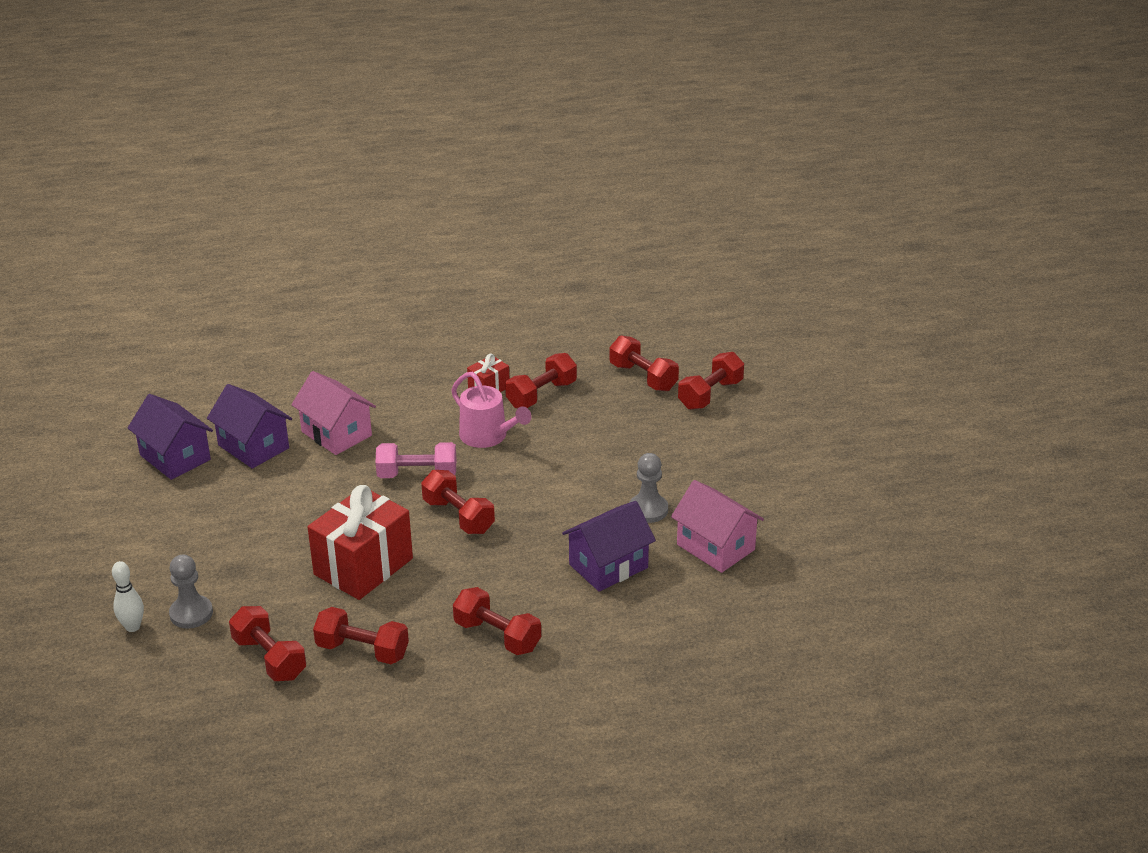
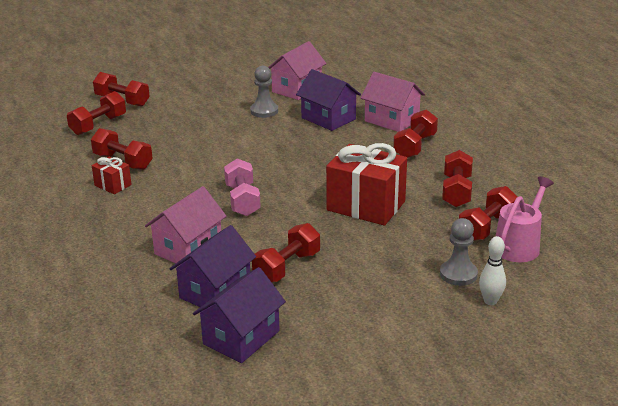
camera: 100 degrees left, 5 degrees down
red dumbbell [421,470,495,534] -> red dumbbell moved to [252,223,320,282]
pink watering can [451,372,531,448] -> pink watering can moved to [496,176,554,262]
none -> pink house [361,72,425,132]

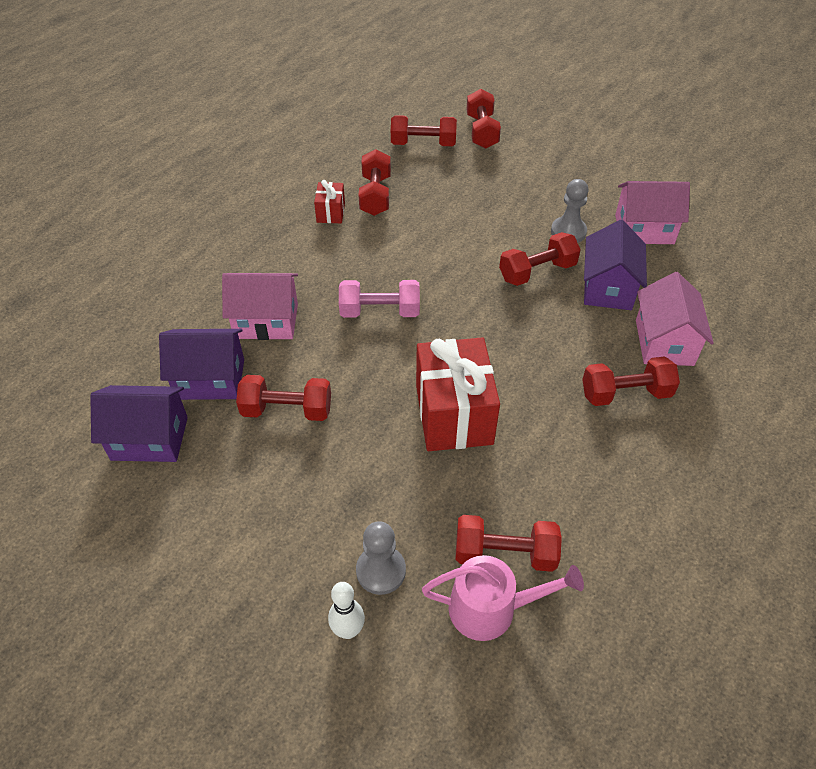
camera: 55 degrees right, 20 degrees up
pink dumbbell [224,158,261,216] -> pink dumbbell turned 45 degrees clockwise [339,280,420,318]
red dumbbell [442,150,473,207] -> red dumbbell moved to [499,232,581,286]

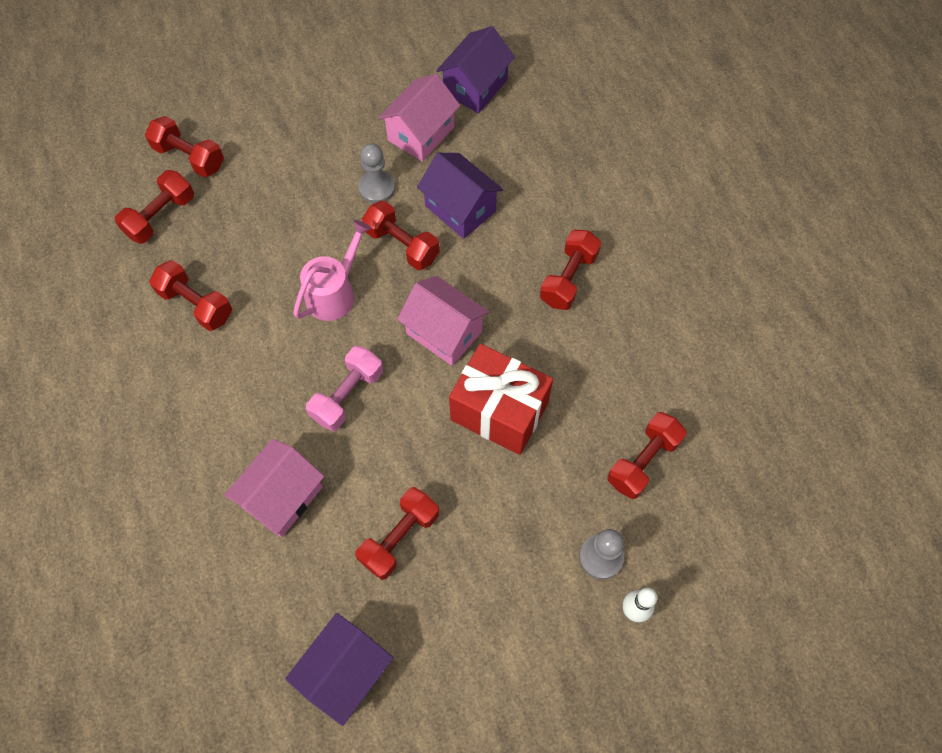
camera: 55 degrees left, 15 degrees up
purple house [159,329,244,400] -> purple house moved to [436,26,515,113]
red gift [314,180,345,223] -> none
pink watering can [422,555,584,641] -> pink watering can moved to [294,220,371,321]
red dumbbell [499,232,581,286] -> red dumbbell turned 60 degrees counterclockwise [362,201,440,270]
pink house [636,272,714,366] -> pink house moved to [397,276,489,366]

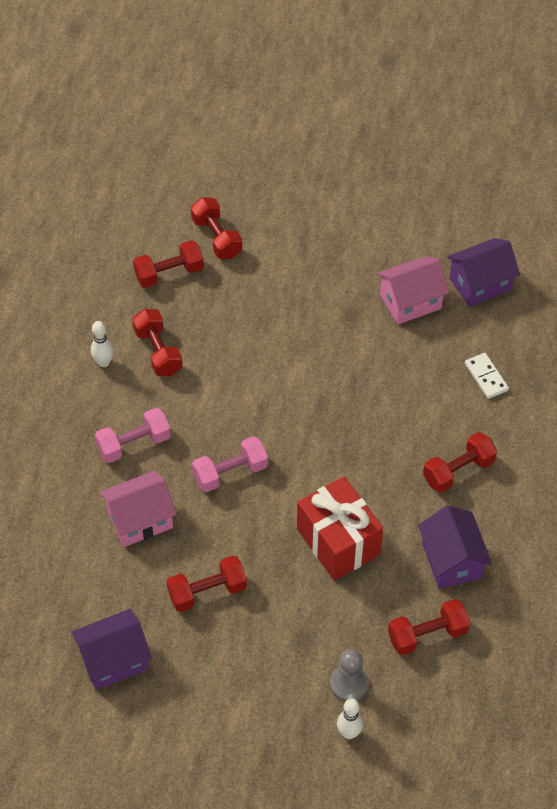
camera: 30 degrees right, 10 degrees down
pink watering can [294,220,371,321] -> none
grey pawn [358,143,395,204] -> none
red dumbbell [362,201,440,270] -> none
pink house [397,276,489,366] -> none
purple house [417,153,503,239] -> purple house moved to [418,505,492,589]
none -> white bowling pin [91,321,114,367]
none -> pink dumbbell [95,408,171,463]
none -> white domino [465,353,509,399]

